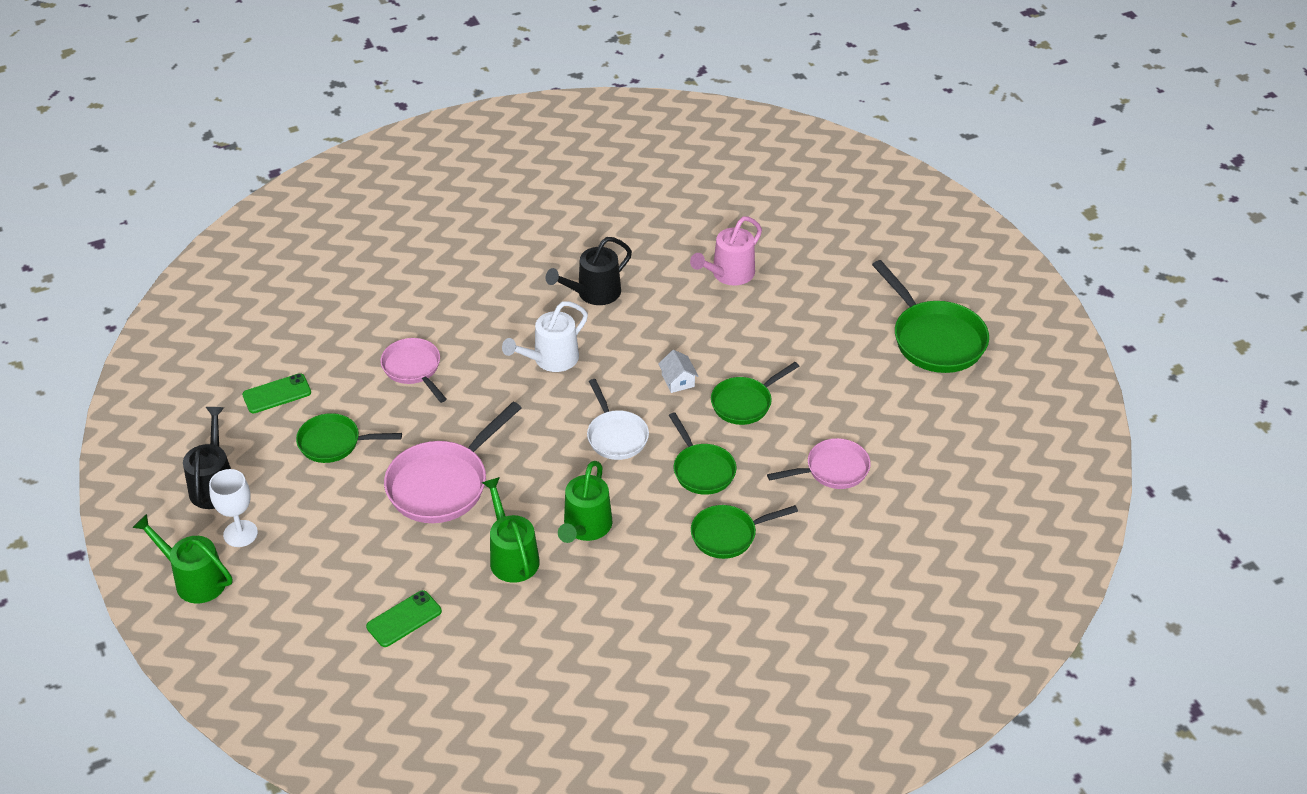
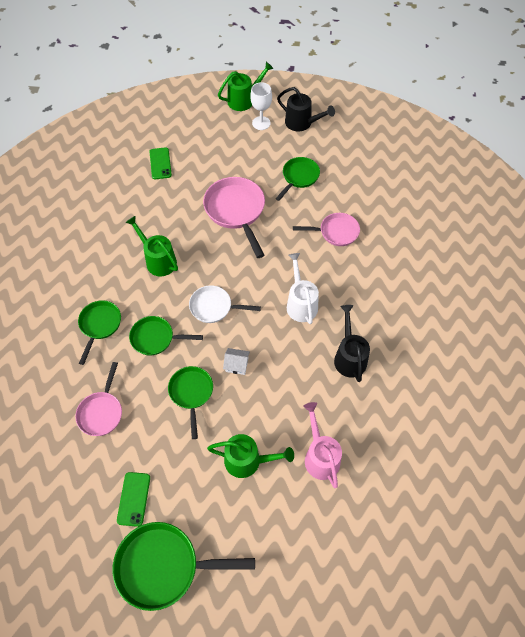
camera: 120 degrees right, 15 degrees up
green phone [242,373,311,413] -> green phone moved to [117,472,150,527]
green watering can [481,477,540,583] -> green watering can moved to [207,434,294,478]

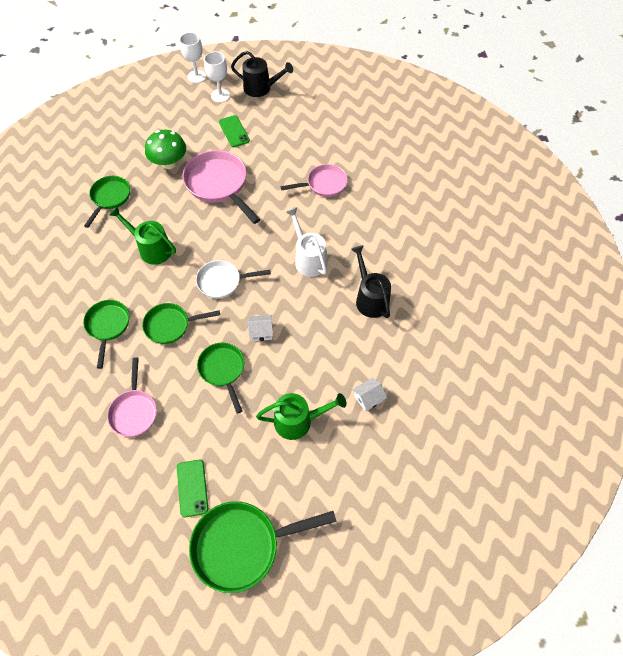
camera: 15 degrees left, 0 degrees up
green phone [149,147,172,179] -> green phone moved to [219,115,250,147]
green watering can [218,62,274,111] -> white goblet [180,32,206,83]
green pan [276,157,320,201] -> green pan moved to [84,176,130,228]
pink watering can [303,402,342,488] -> white house [352,378,387,412]
none -> green mushroom [145,130,186,169]

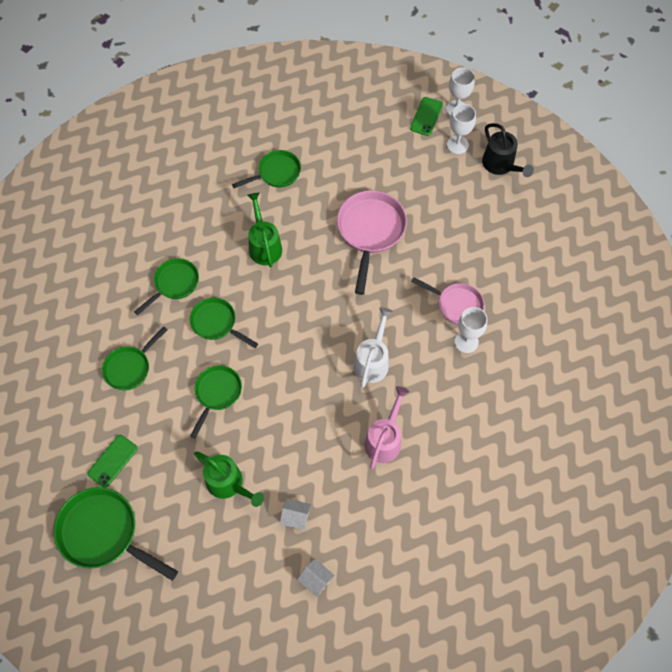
camera: 45 degrees right, 5 degrees up
pink pan [107,357,157,437] -> green pan [102,326,167,390]
green mushroom [145,130,186,169] -> none
white pan [196,260,271,299] -> none
green phone [219,115,250,147] -> green phone moved to [410,97,443,136]
white house [248,315,273,341] -> white house moved to [297,559,335,597]
black watering can [351,245,391,318] -> pink watering can [365,386,409,469]
none -> white goblet [454,307,487,353]

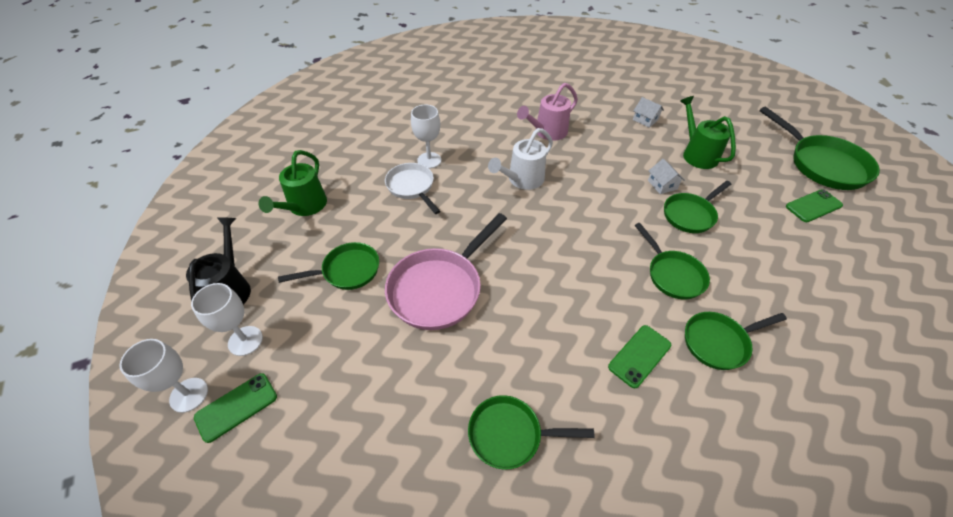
camera: 150 degrees left, 15 degrees down
green pan [102,326,167,390] -> green pan moved to [278,242,379,290]
green watering can [247,192,282,267] -> green watering can moved to [259,150,327,216]
white house [297,559,335,597] -> white house moved to [648,159,685,194]
pink pan [411,277,484,325] -> white pan [385,163,440,214]
none -> green phone [608,325,671,388]

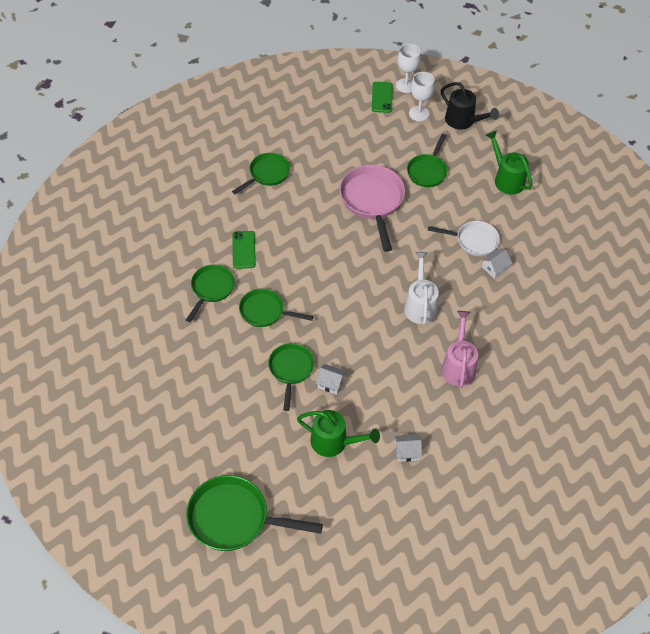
camera: 130 degrees right, 5 degrees up
white goblet [411,105,441,169] -> white house [481,249,512,279]
green phone [786,190,843,222] -> none

